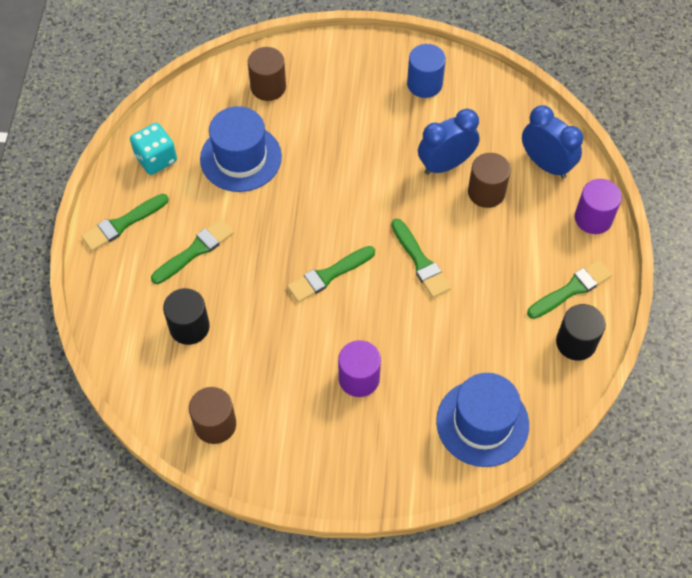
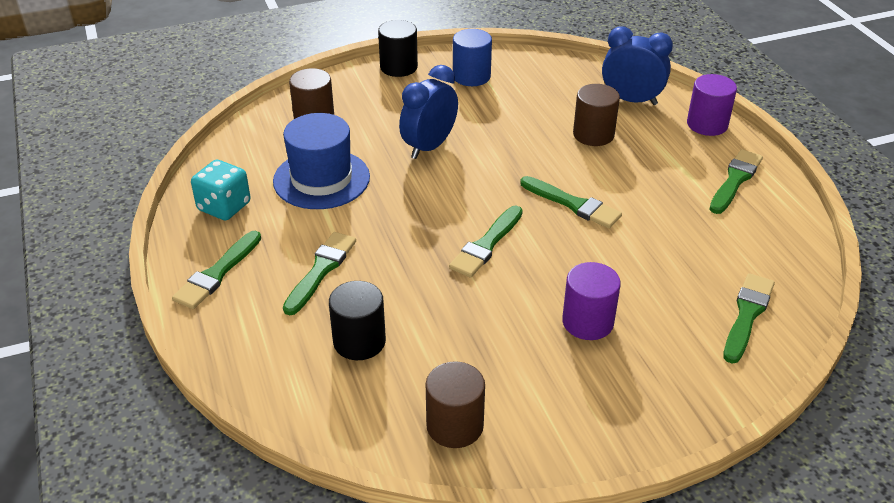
camera: 25 degrees left, 20 degrees down
blue clock [418,109,480,175] -> blue clock moved to [399,65,458,159]
blue hat [436,373,529,467] -> green brush [723,273,775,363]
black cylinder [556,304,606,361] -> black cylinder moved to [378,20,418,77]

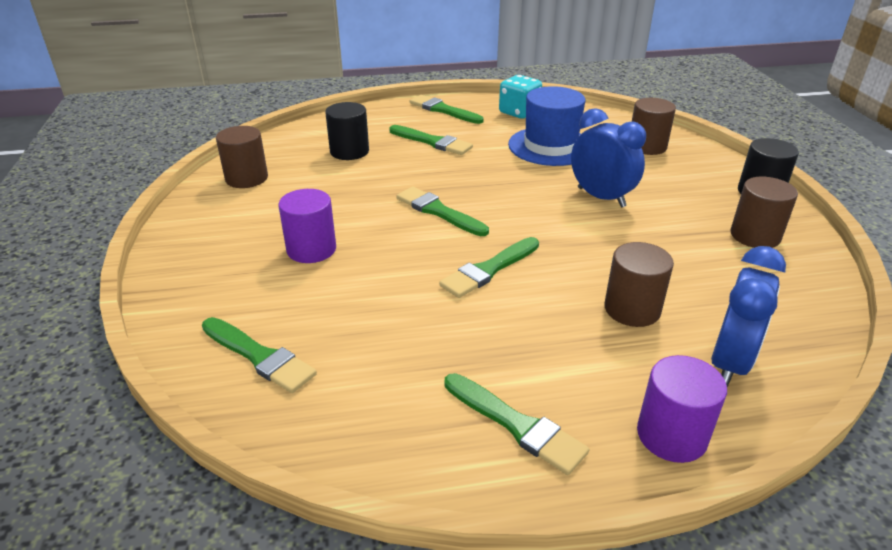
camera: 100 degrees right, 5 degrees down
blue cylinder [453,29,492,86] -> brown cylinder [730,177,798,248]

